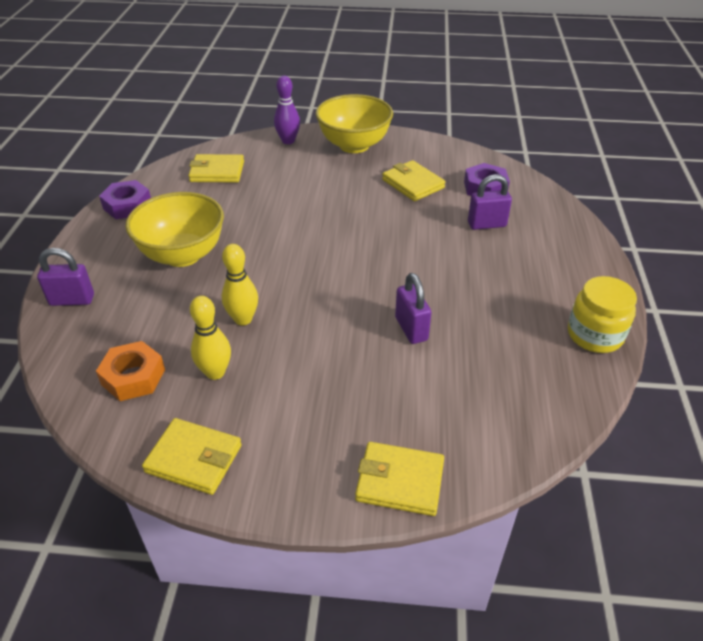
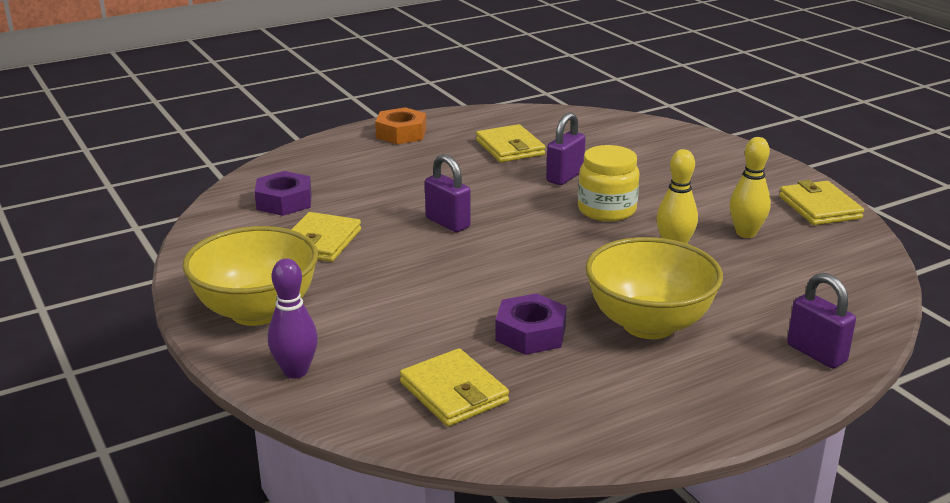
camera: 125 degrees left, 15 degrees down
orange nut [96,341,165,401] -> orange nut moved to [375,107,426,144]
purple nut [99,180,151,219] -> purple nut moved to [495,293,567,355]
yellow wallet [355,442,444,516] -> yellow wallet moved to [476,124,545,162]
purple padlock [468,174,512,230] -> purple padlock moved to [425,154,471,232]
yellow jar [568,276,637,353] -> yellow jar moved to [578,145,640,222]

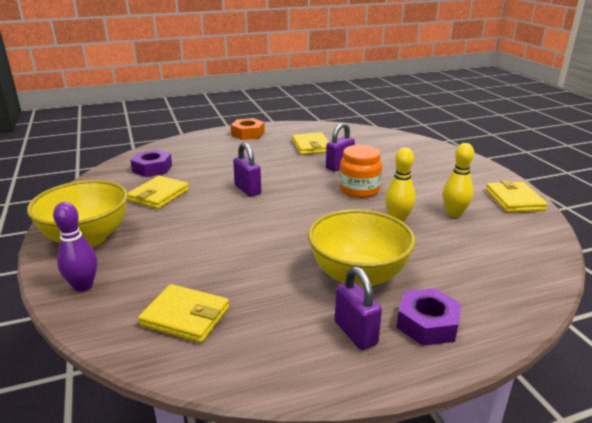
camera: 10 degrees right, 0 degrees up
yellow wallet [400,348,509,426] -> yellow wallet turned 45 degrees counterclockwise [138,284,229,343]
purple nut [495,293,567,355] -> purple nut moved to [396,288,461,346]
yellow jar [578,145,640,222] -> orange jar [339,145,382,198]
purple padlock [787,273,856,368] -> purple padlock moved to [335,266,382,350]

